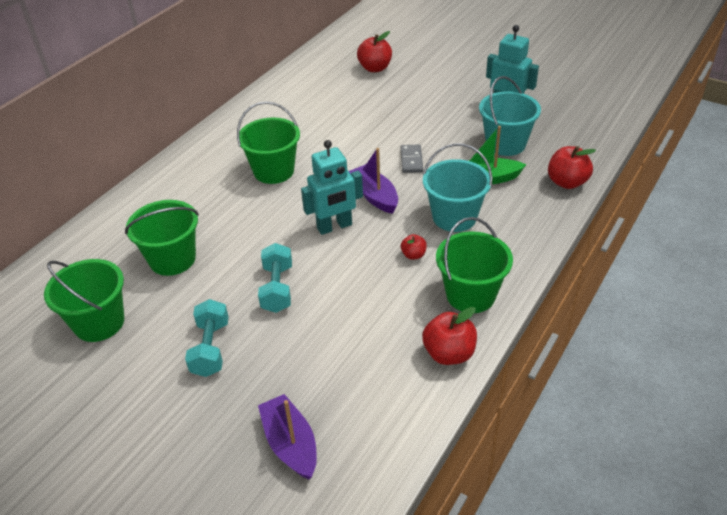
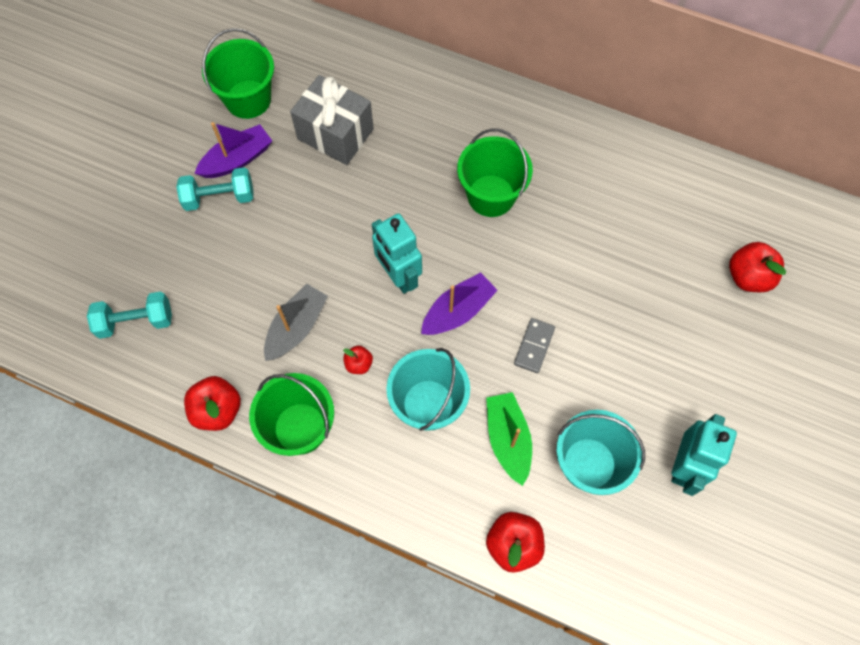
camera: 80 degrees right, 25 degrees up
green bucket [125,200,199,276] -> grey gift [290,75,374,165]
turquoise dumbbell [258,243,292,313] -> turquoise dumbbell moved to [87,292,172,339]
purple boat [258,394,317,479] -> purple boat moved to [194,122,272,178]
grey domino [401,144,423,173] -> grey domino turned 60 degrees counterclockwise [514,318,555,373]
none -> grey boat [264,284,328,361]

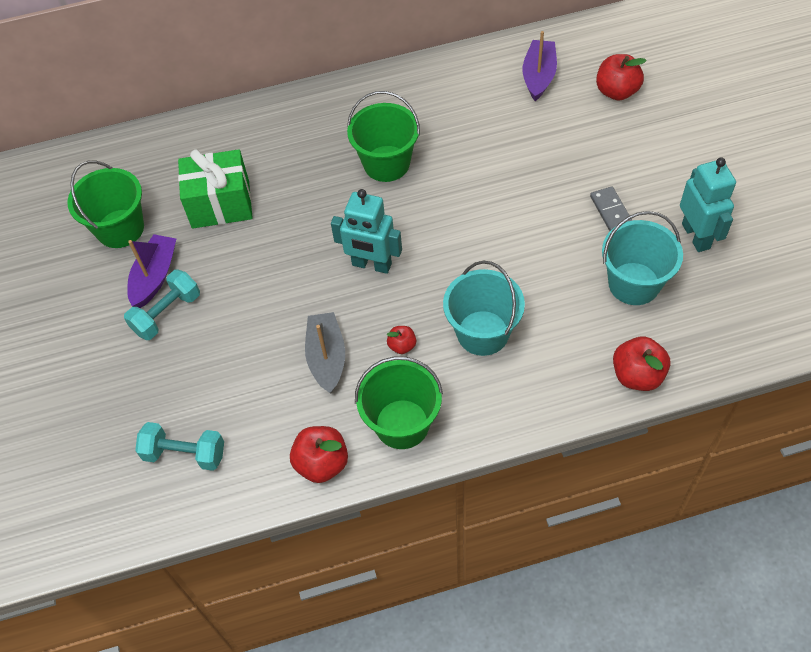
camera: 35 degrees left, 10 degrees down
turquoise dumbbell [87,292,172,339] -> turquoise dumbbell turned 60 degrees clockwise [135,422,224,471]
grey gift [290,75,374,165] -> green gift [178,149,253,228]
purple boat [421,272,498,335] -> purple boat moved to [523,31,557,101]
green boat [486,392,532,486] -> none
grey domino [514,318,555,373] -> grey domino moved to [590,186,633,231]

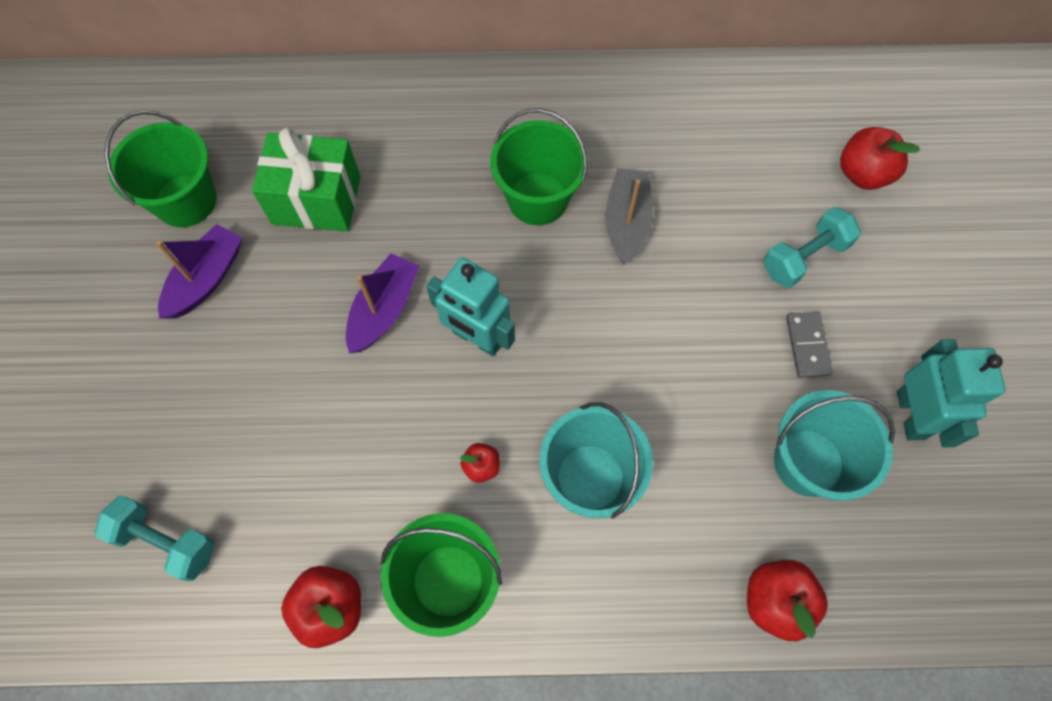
camera: 10 degrees right, 10 degrees up
turquoise dumbbell [124,270,200,340] -> turquoise dumbbell moved to [763,207,861,288]
grey boat [305,312,345,393] -> grey boat moved to [605,168,653,264]
purple boat [523,31,557,101] -> purple boat moved to [346,253,419,354]

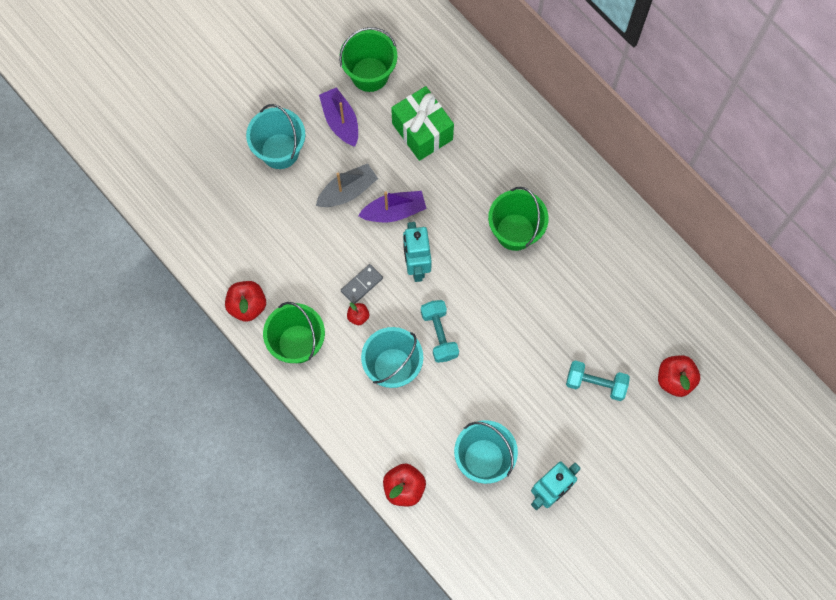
camera: 50 degrees right, 5 degrees up
turquoise dumbbell [95,495,215,581] -> turquoise dumbbell moved to [421,300,459,363]
purple boat [156,224,242,319] -> purple boat turned 105 degrees counterclockwise [319,87,358,147]
grey boat [605,168,653,264] -> grey boat moved to [316,163,378,207]
grey domino [786,312,833,378] -> grey domino moved to [341,264,383,304]
none -> turquoise bucket [246,104,305,169]

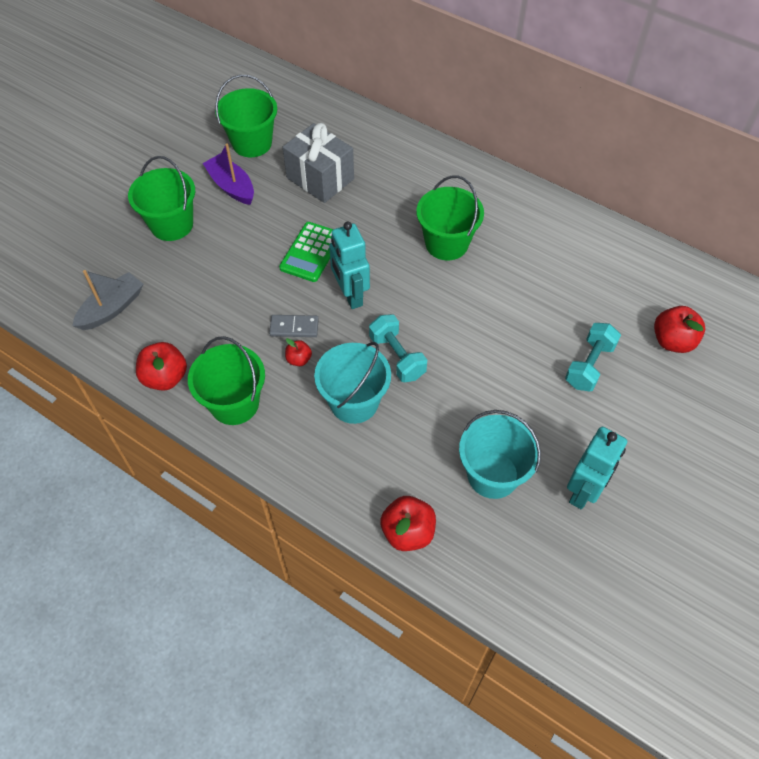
camera: 15 degrees left, 15 degrees down
turquoise bucket [246,104,305,169] -> green bucket [128,156,195,241]
grey boat [316,163,378,207] -> grey boat moved to [72,270,143,330]
grey domino [341,264,383,304] -> grey domino turned 60 degrees clockwise [269,315,319,337]
purple boat [358,191,427,222] -> green calculator [279,222,334,282]
green gift [391,86,454,161] -> grey gift [283,123,354,203]
turquoise dumbbell [566,361,630,401] -> turquoise dumbbell turned 60 degrees counterclockwise [565,323,621,391]

